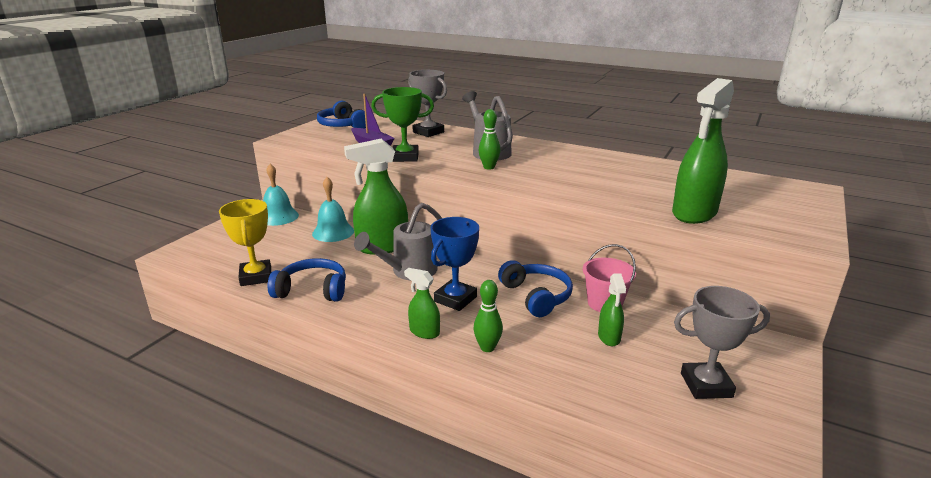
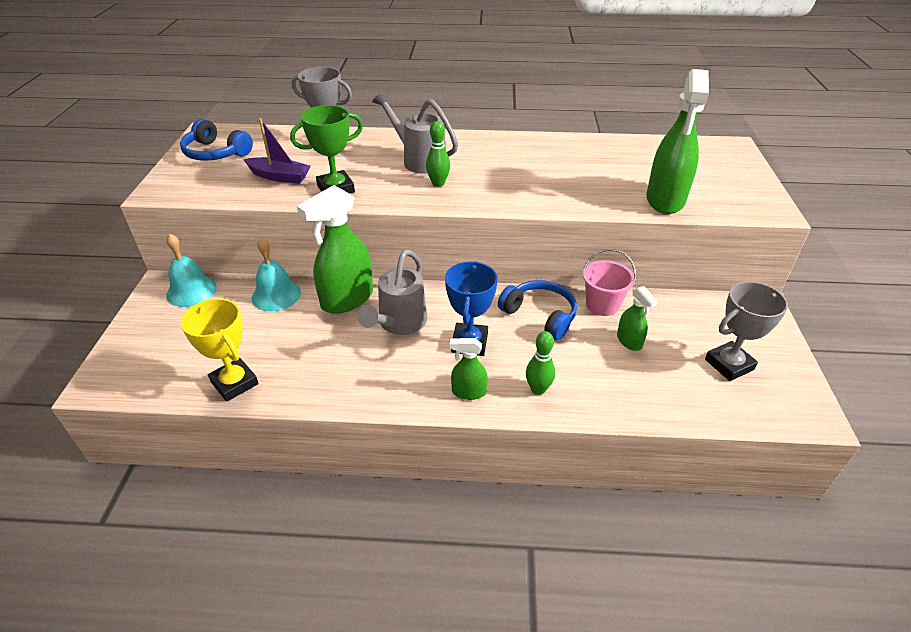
camera: 25 degrees left, 15 degrees up
blue headphones [268,258,346,301] -> none

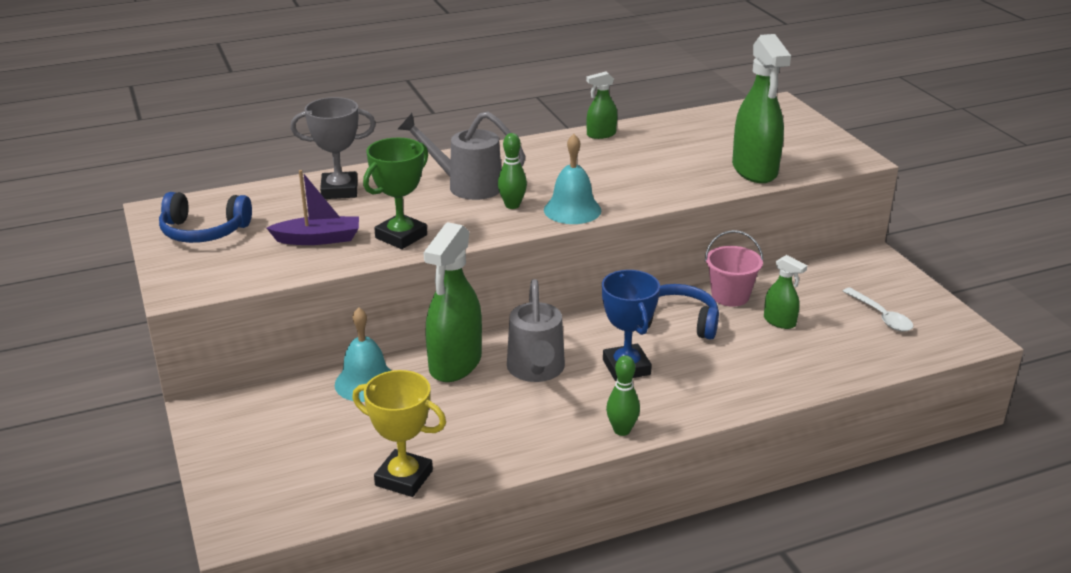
camera: 25 degrees left, 10 degrees down
turquoise bell [166,234,217,307] -> turquoise bell moved to [544,134,601,224]
green spray bottle [450,338,488,400] -> green spray bottle moved to [586,72,617,139]
green bowling pin [526,331,555,395] -> green bowling pin moved to [606,355,640,436]
grey trophy [705,281,788,381] -> white spoon [843,288,913,332]

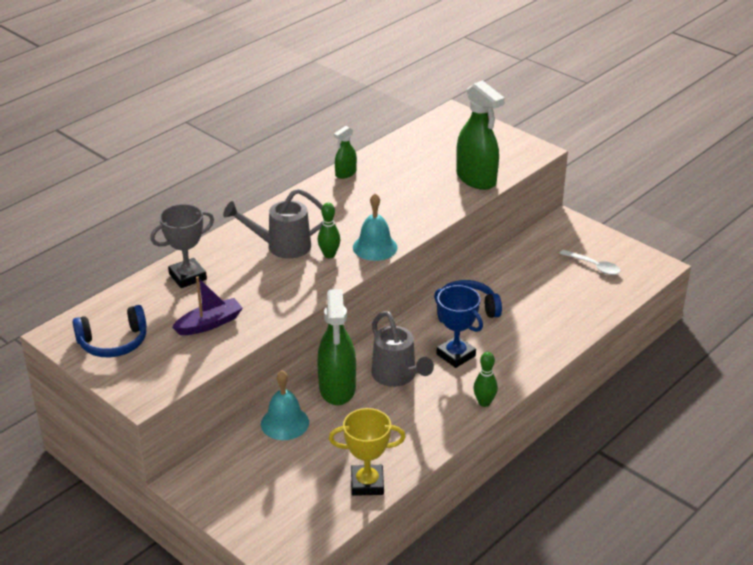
camera: 25 degrees left, 5 degrees up
green trophy [363,138,428,249] -> none
pink bucket [705,230,764,307] -> none
green spray bottle [764,255,808,329] -> none

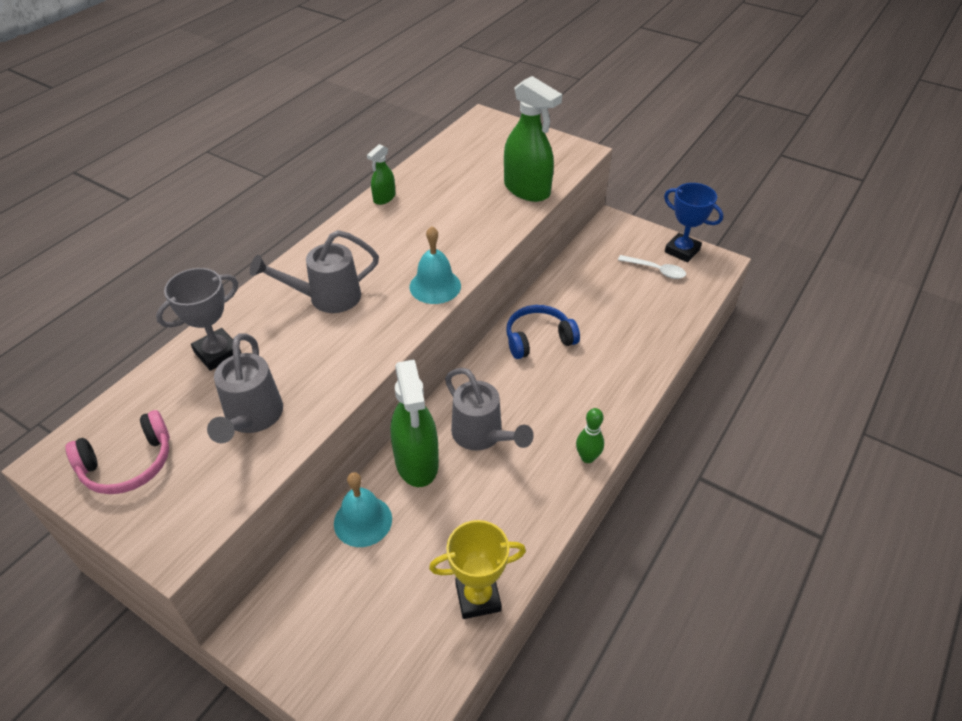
camera: 10 degrees left, 10 degrees up
blue headphones [73,305,147,357] -> pink headphones [65,410,170,494]
purple boat [172,276,243,335] -> grey watering can [207,333,283,443]
green bowling pin [318,203,340,258] -> none
blue trophy [434,285,483,368] -> blue trophy moved to [664,183,723,262]

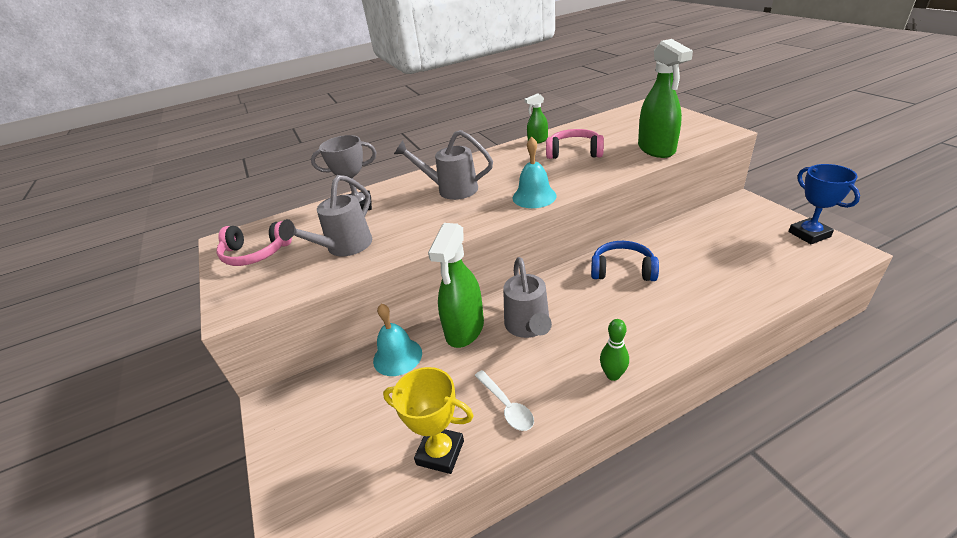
camera: 35 degrees right, 10 degrees down
white spoon [618,255,686,279] -> white spoon moved to [474,370,534,431]
none -> pink headphones [546,129,604,159]

